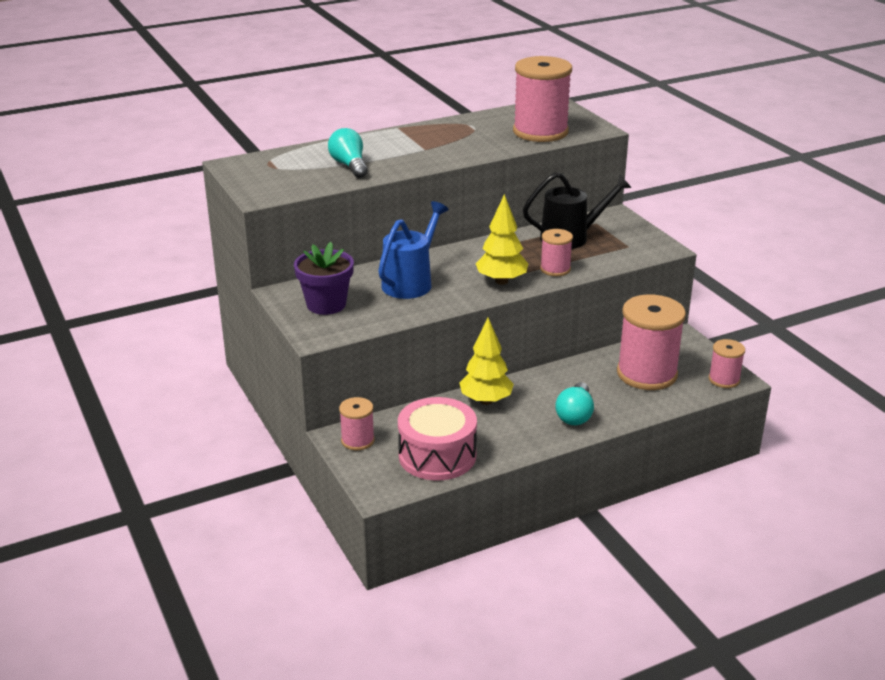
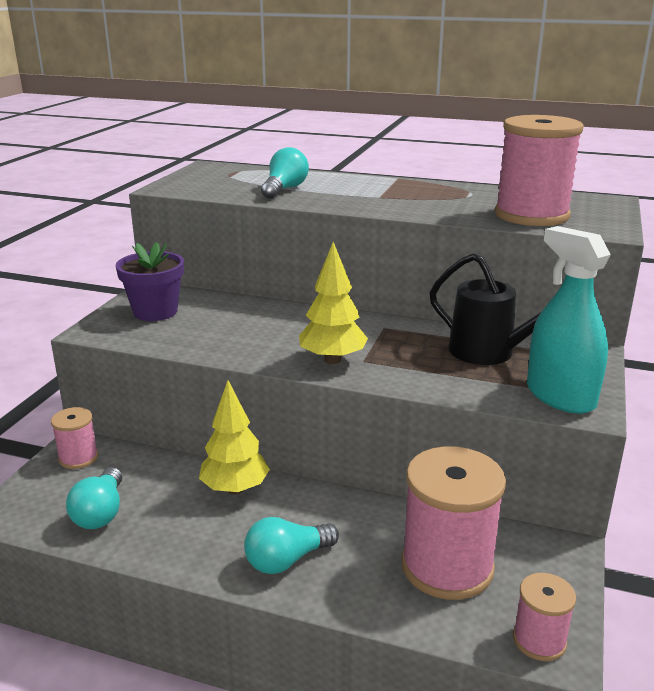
camera: 45 degrees right, 5 degrees down
blue watering can [378,201,449,299] -> none
pink drum [398,397,477,480] -> turquoise light bulb [66,467,122,529]
pink spool [540,229,573,276] -> none
none -> turquoise spray bottle [527,226,611,414]

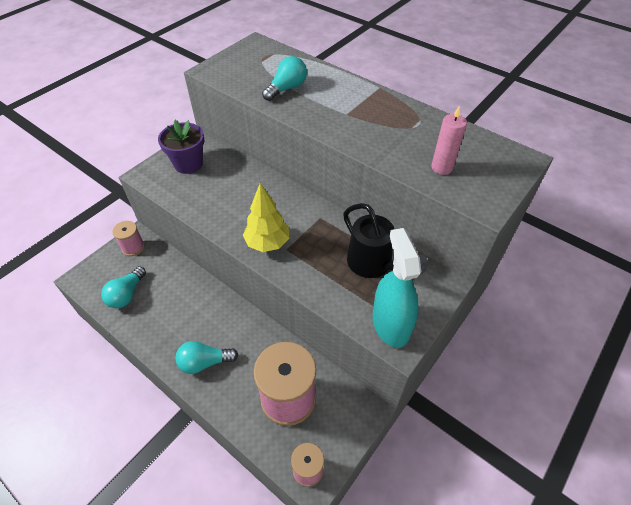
camera: 20 degrees right, 25 degrees up
yellow tree [199,380,270,495] -> none
pink spool [495,115,584,226] -> pink candle [431,105,467,175]

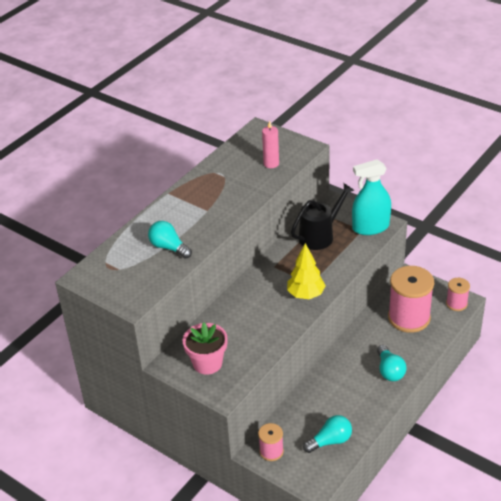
camera: 90 degrees left, 10 degrees down
turquoise light bulb [101,266,146,308] -> turquoise light bulb turned 45 degrees counterclockwise [303,415,352,453]
purple flower pot [158,120,204,174] -> pink flower pot [183,322,228,375]

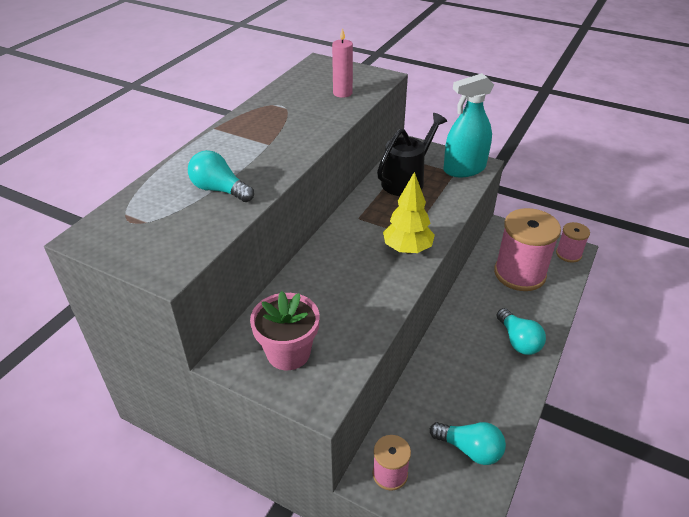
camera: 10 degrees left, 0 degrees up
turquoise light bulb [303,415,352,453] -> turquoise light bulb turned 60 degrees clockwise [430,422,506,465]

